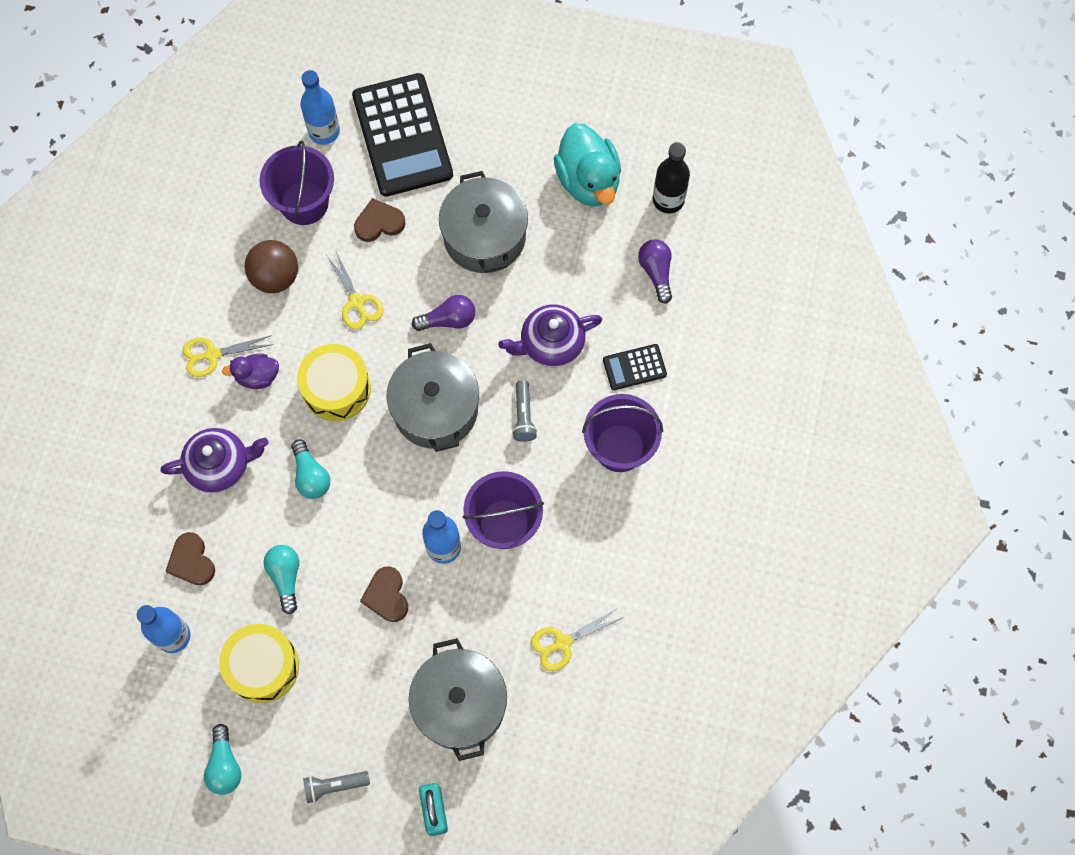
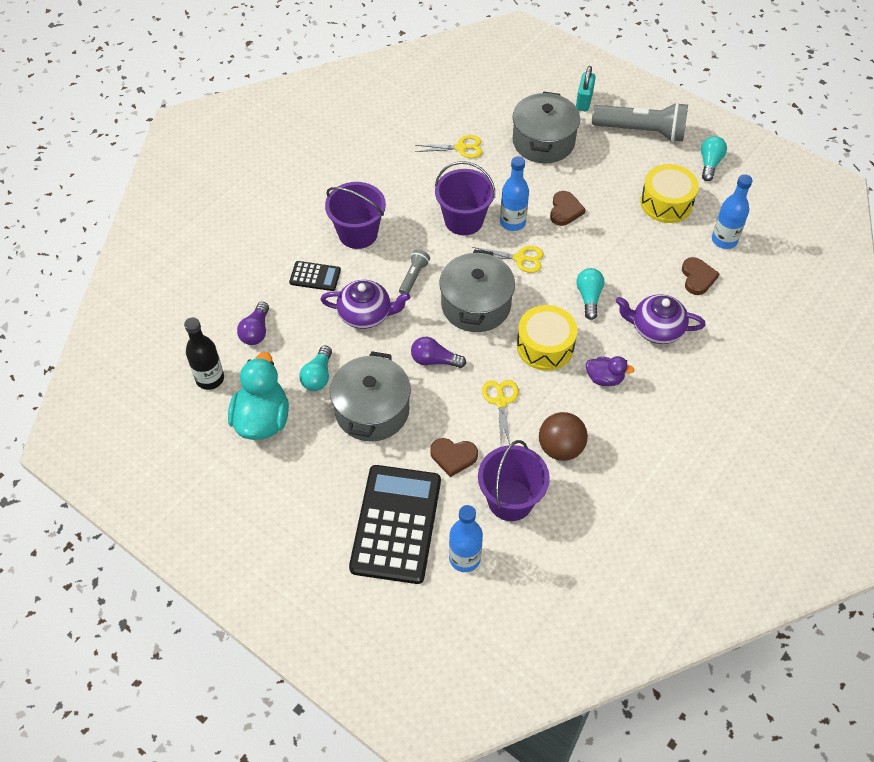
camera: 155 degrees left, 15 degrees down
yellow scissors [183,335,274,377] -> yellow scissors moved to [472,246,544,273]
turquoise light bulb [263,545,299,615] -> turquoise light bulb moved to [299,346,332,391]
grey flashlight [303,771,370,803] -> grey flashlight [592,102,688,142], size x2.11

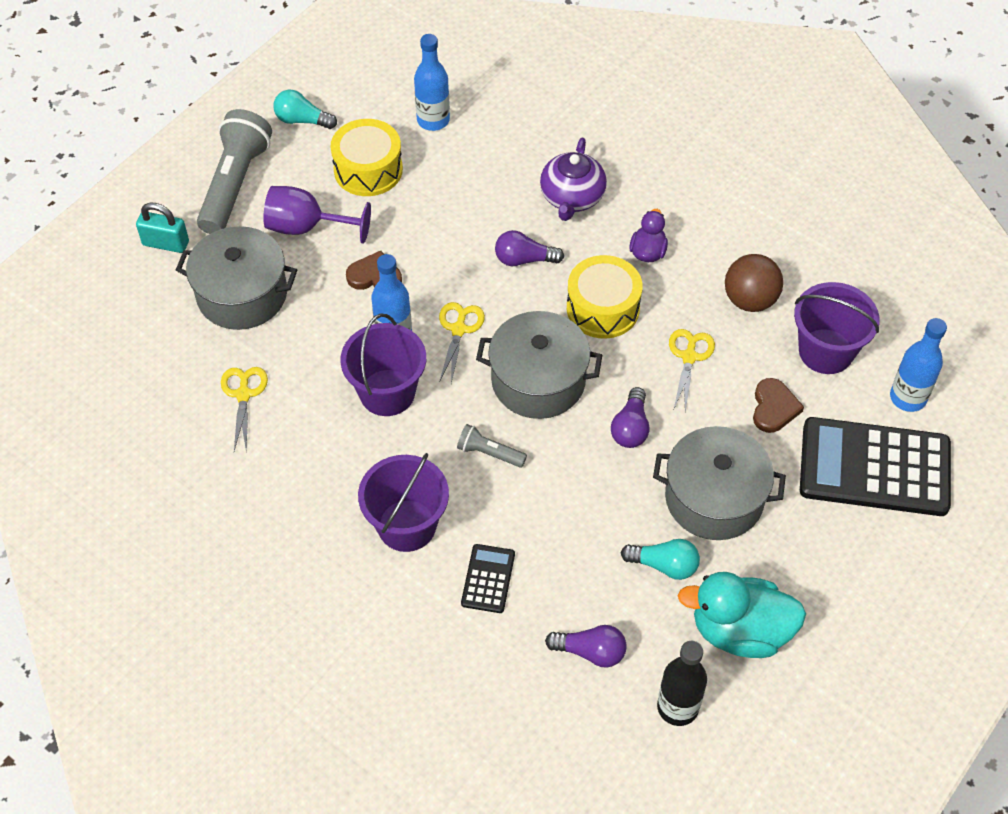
camera: 90 degrees left, 0 degrees up
purple teapot [320,280,410,329] -> none
yellow scissors [482,380,519,445] -> yellow scissors turned 105 degrees clockwise [669,329,715,412]
turquoise light bulb [576,268,604,320] -> purple light bulb [495,230,564,266]
brown heart [682,257,720,295] -> none
none -> purple goblet [263,186,371,243]

